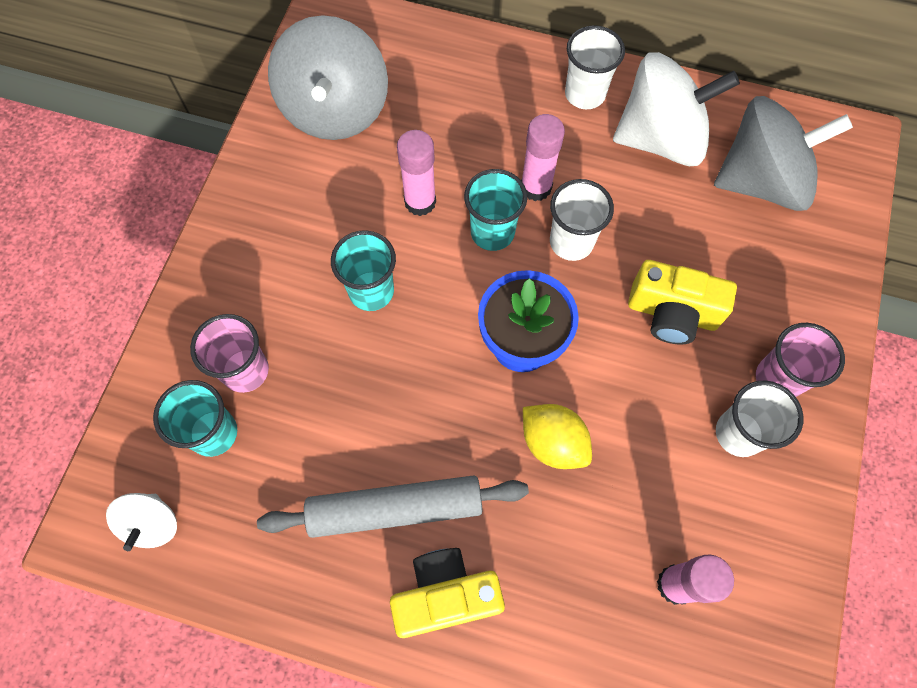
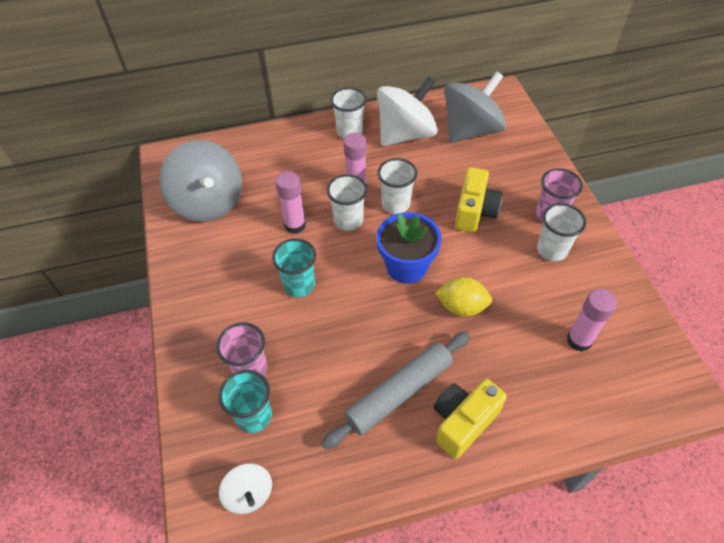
camera: 30 degrees left, 15 degrees down
turquoise cup [464,169,527,251] -> white cup [327,174,367,231]
yellow camera [628,260,737,344] -> yellow camera turned 60 degrees counterclockwise [455,167,502,232]

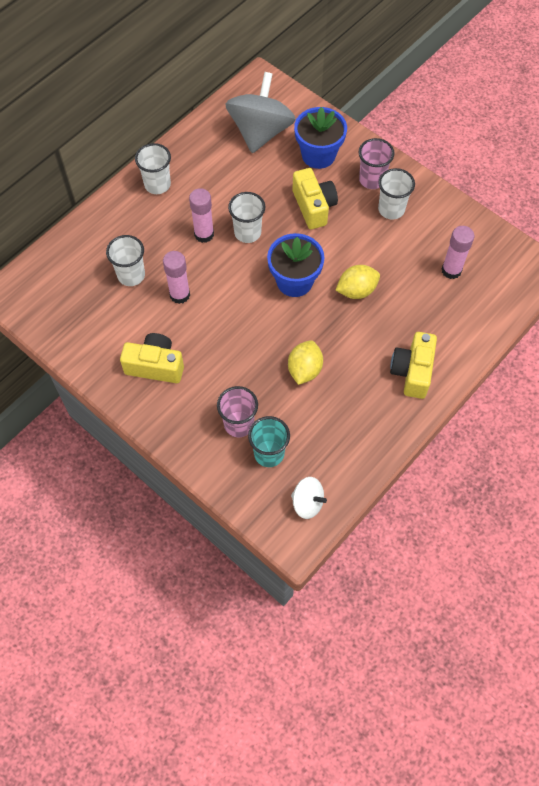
camera: 35 degrees left, 10 degrees up
grey spinning top [159,140,242,222] -> none
turquoise cup [272,238,316,297] -> none
grey rolling pin [321,332,470,449] -> none
white cup [327,174,367,231] -> white cup moved to [106,235,145,286]
white spinning top [377,76,438,146] -> none
none -> yellow camera [120,333,184,383]
none -> yellow lemon [288,340,323,385]
none -> blue flower pot [294,107,347,169]

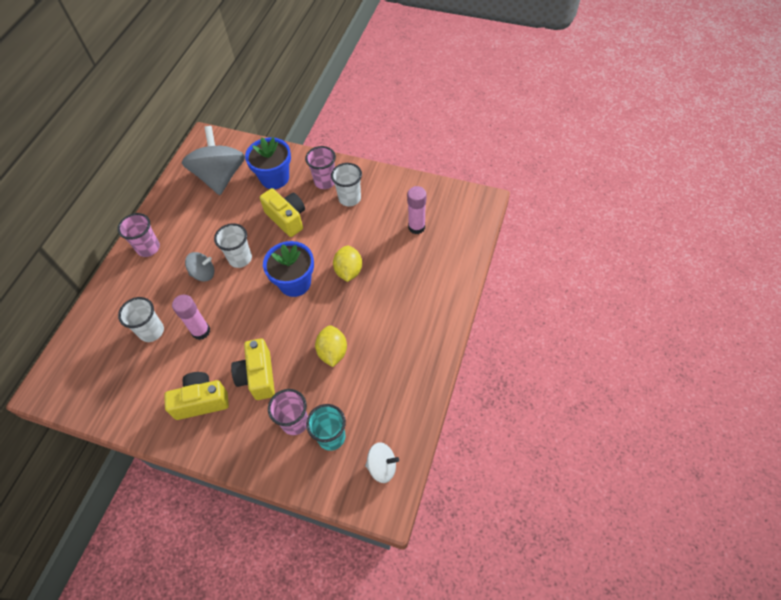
camera: 20 degrees left, 5 degrees down
white cup [135,143,171,194] -> pink cup [117,213,160,257]
pink glue stick [189,188,214,243] -> grey spinning top [185,252,214,281]
yellow lemon [335,265,380,299] -> yellow lemon turned 45 degrees counterclockwise [333,246,362,282]
yellow camera [390,332,437,399] -> yellow camera moved to [231,338,275,400]

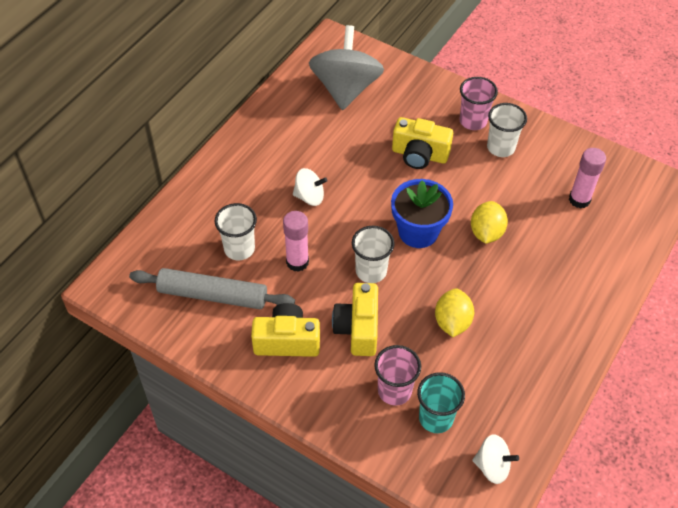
camera: 10 degrees right, 5 degrees down
pink cup [117,213,160,257] -> none
grey spinning top [185,252,214,281] -> white spinning top [293,168,328,206]
white cup [214,223,252,268] -> white cup moved to [352,226,395,283]
blue flower pot [245,137,291,189] -> none
yellow camera [260,188,305,237] -> yellow camera turned 135 degrees clockwise [392,117,453,169]
none -> grey rolling pin [129,268,295,309]

